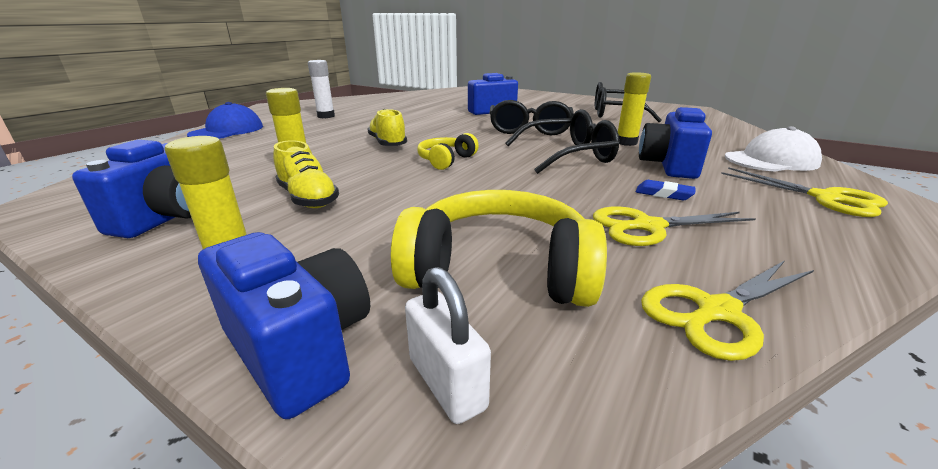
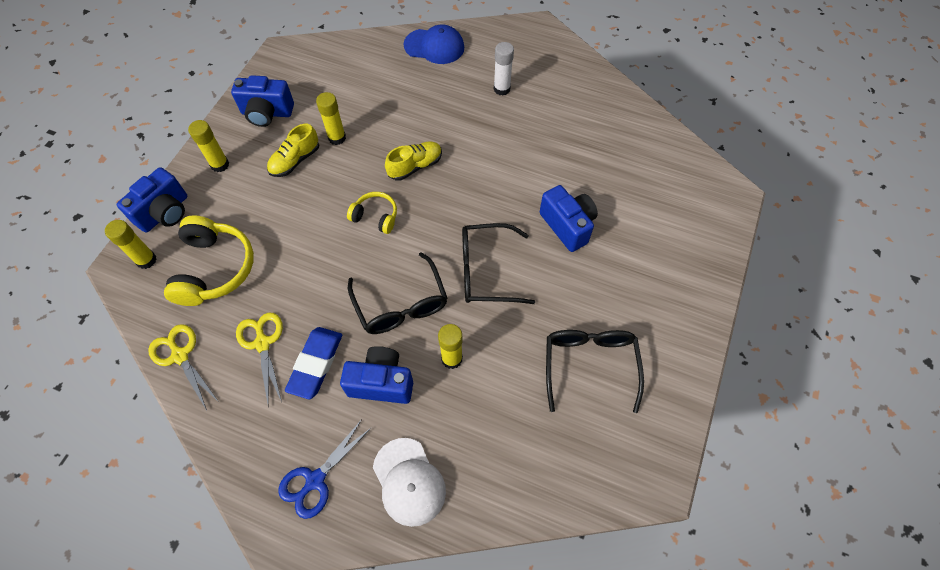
camera: 80 degrees right, 35 degrees up
white padlock [405,267,491,424] -> yellow glue stick [105,220,157,269]
blue eraser [636,180,696,200] -> blue eraser [285,327,342,399], size x1.98
yellow scissors [721,168,888,217] -> blue scissors [278,419,372,519]

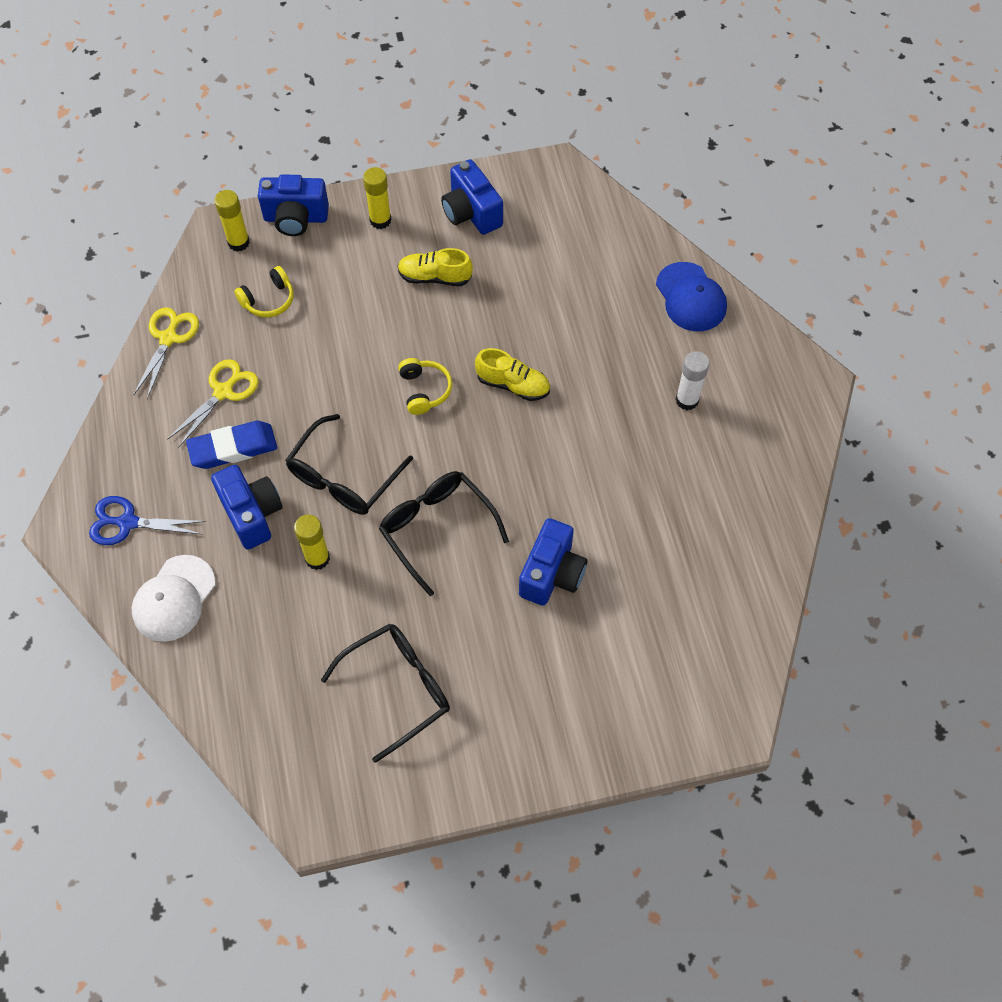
camera: 55 degrees right, 0 degrees up
yellow headphones [164,215,254,306] -> yellow headphones [234,266,294,317], size x0.55
yellow glue stick [316,92,346,145] -> none

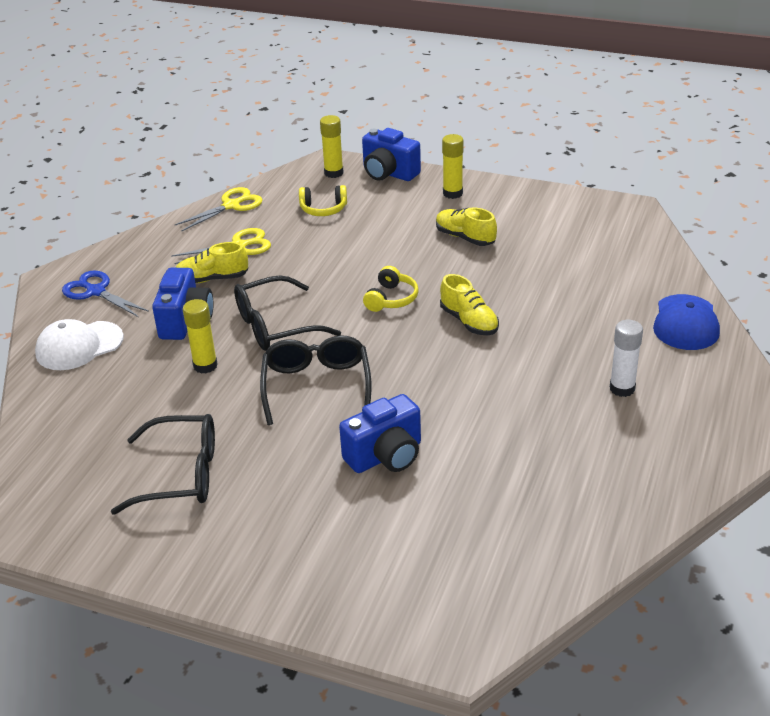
camera: 35 degrees right, 25 degrees down
blue eraser [186,421,277,469] -> yellow shoe [175,242,248,283]
blue camera [441,159,503,235] -> none

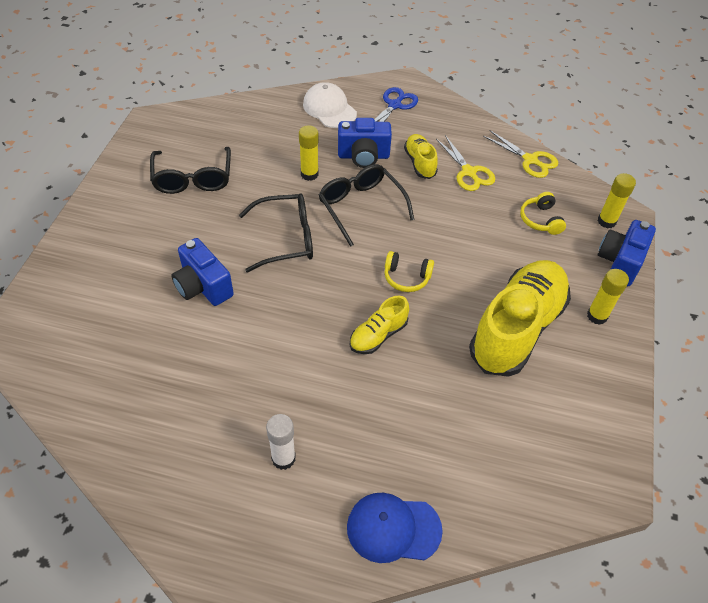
camera: 80 degrees right, 15 degrees up
yellow shoe [436,207,497,246] -> yellow shoe [469,260,571,377], size x2.12

